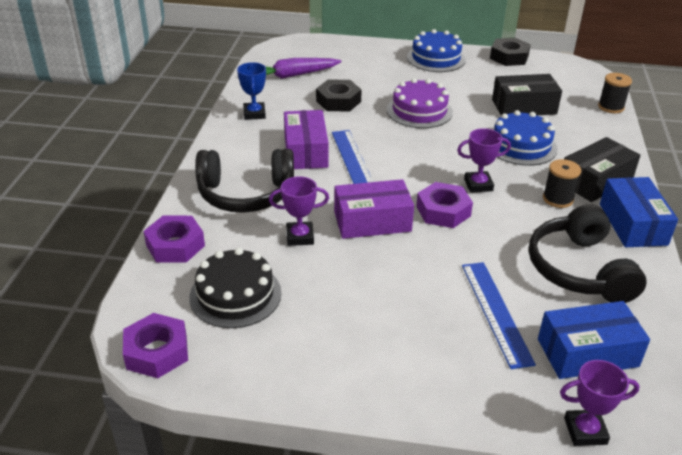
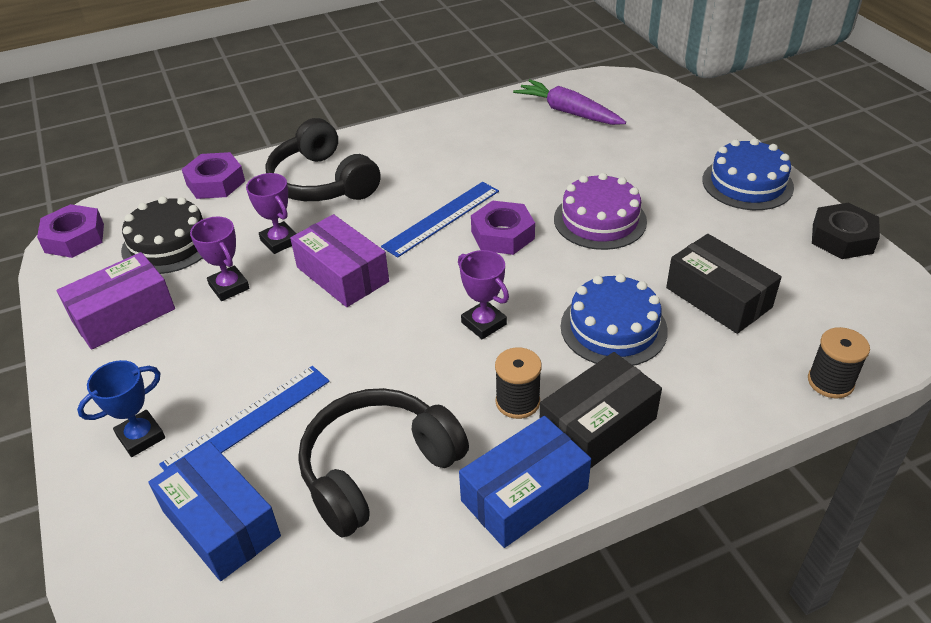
camera: 60 degrees right, 5 degrees up
blue trophy [237,62,266,120] -> blue trophy moved to [77,360,165,457]
purple box [284,110,329,169] -> purple box moved to [57,252,175,350]
black nut [316,79,362,112] -> none
purple nut [416,182,473,228] -> purple nut moved to [471,201,535,255]
purple trophy [560,360,639,446] -> purple trophy moved to [190,217,250,301]
black box [564,137,640,202] -> black box turned 60 degrees counterclockwise [539,352,662,469]

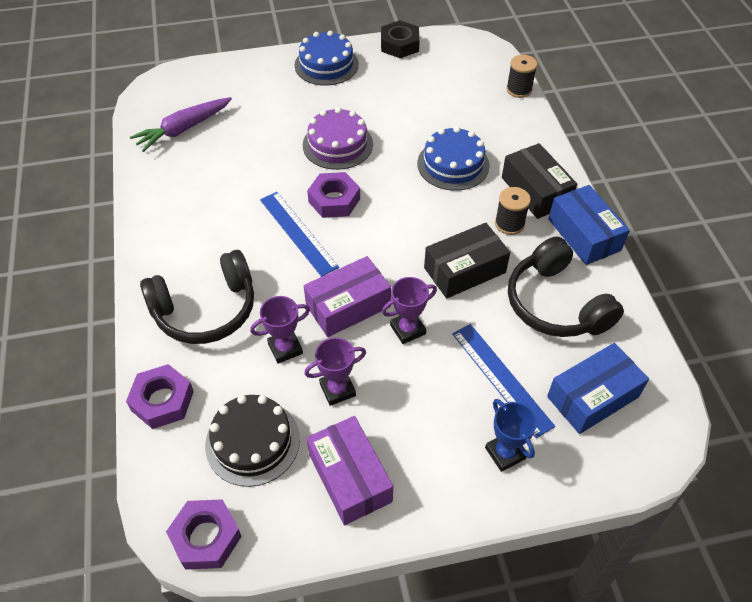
camera: 80 degrees left, 10 degrees up
purple trophy [458,250,509,339] -> purple trophy moved to [382,277,437,344]
black box [666,234,782,334] -> black box moved to [424,223,510,299]

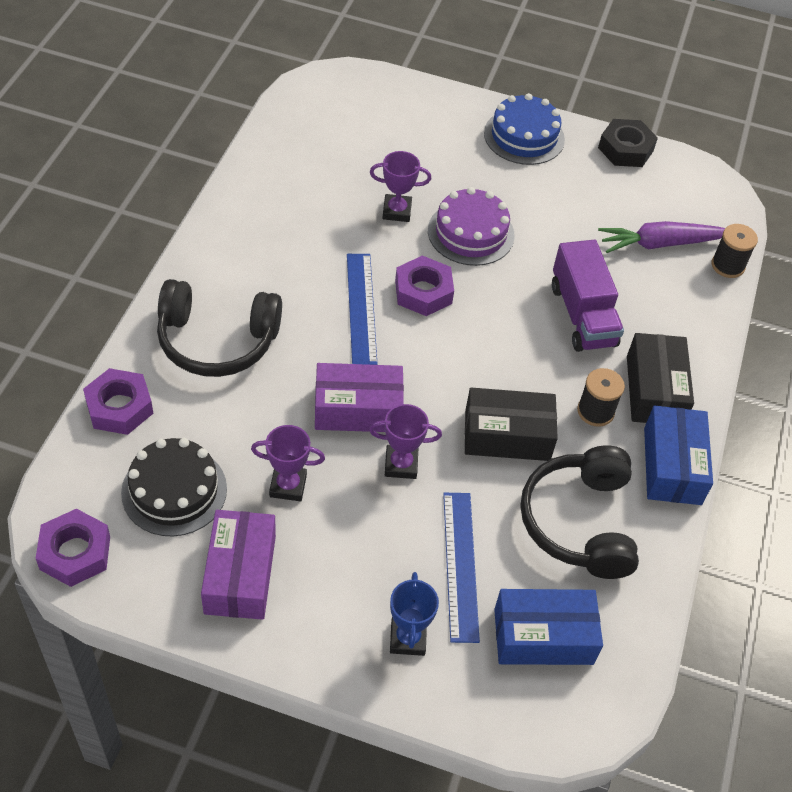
camera: 25 degrees right, 0 degrees up
purple carrot [130,97,232,152] -> purple carrot moved to [598,221,725,253]
purple trophy [250,296,310,364] -> purple trophy moved to [370,151,431,222]
blue cake [417,126,490,191] -> purple truck [552,240,624,352]

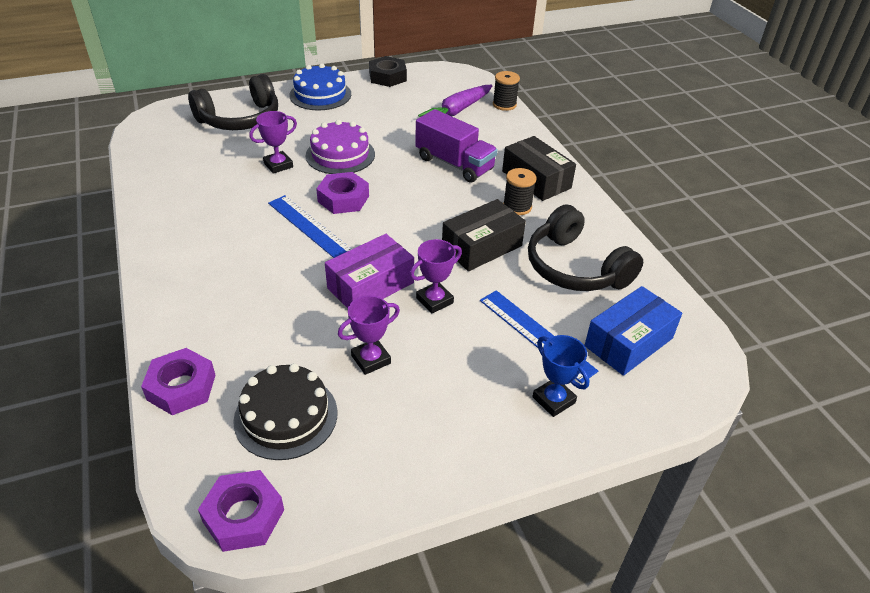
camera: 35 degrees left, 10 degrees down
black headphones [157,279,282,377] -> black headphones moved to [188,74,278,130]
purple box [201,510,276,620] -> none
blue box [644,405,713,505] -> none

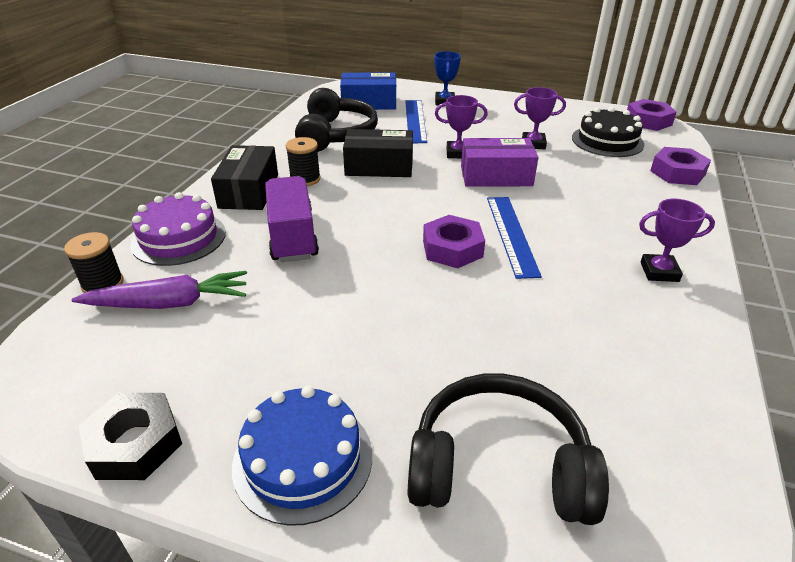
camera: 140 degrees left, 5 degrees down
purple trophy [249,111,297,174] -> purple trophy moved to [639,199,715,282]
purple cake [306,120,375,174] -> purple cake moved to [130,192,226,266]

